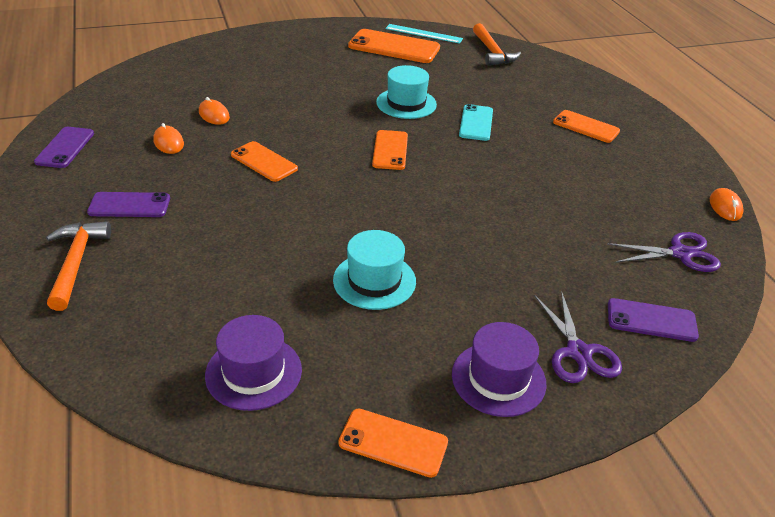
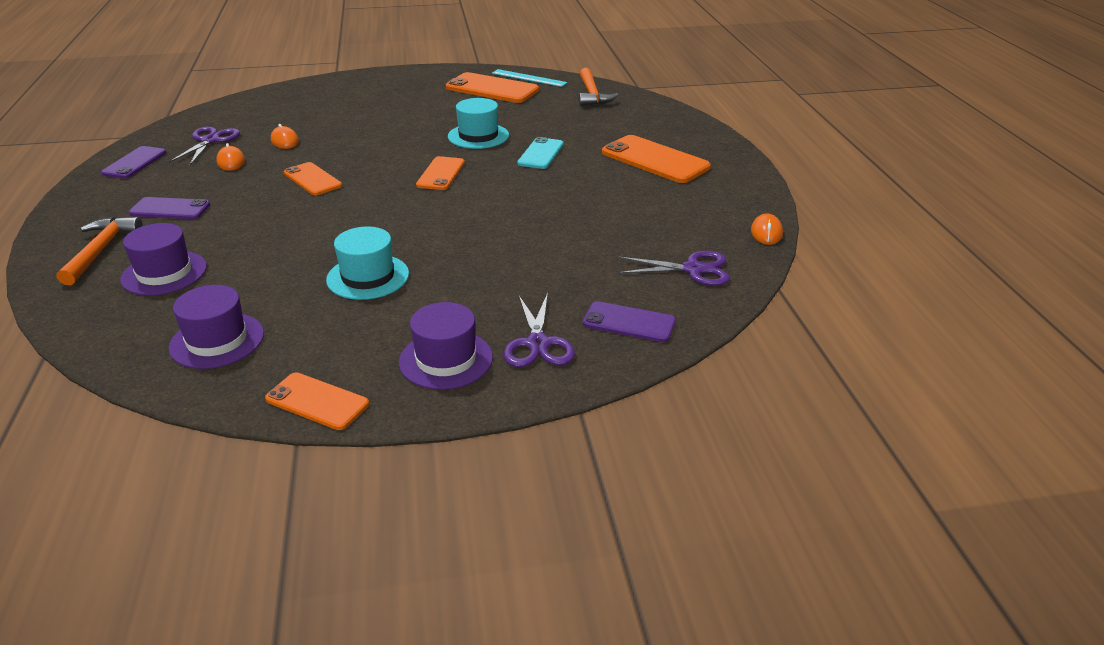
camera: 10 degrees right, 5 degrees down
orange phone [553,110,620,143] -> orange phone [602,135,711,183], size x1.62
none -> purple hat [120,223,207,296]
none -> purple scissors [169,126,240,165]

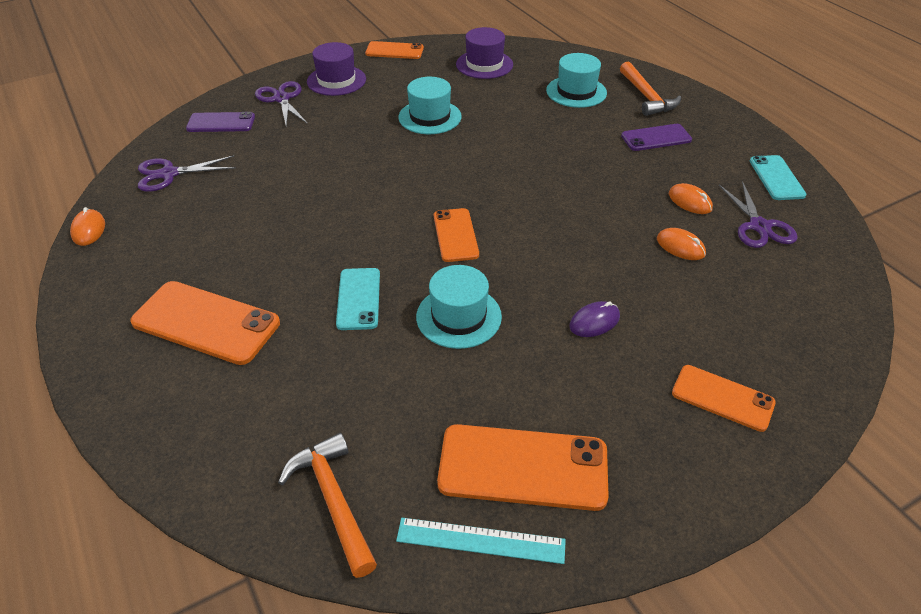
camera: 160 degrees right, 10 degrees up
purple phone [101,146,166,179] -> turquoise phone [750,155,807,200]
purple hat [120,223,207,296] -> turquoise hat [546,53,607,108]
orange phone [284,162,342,195] -> orange phone moved to [672,365,776,432]
none -> purple mouse [569,301,620,337]

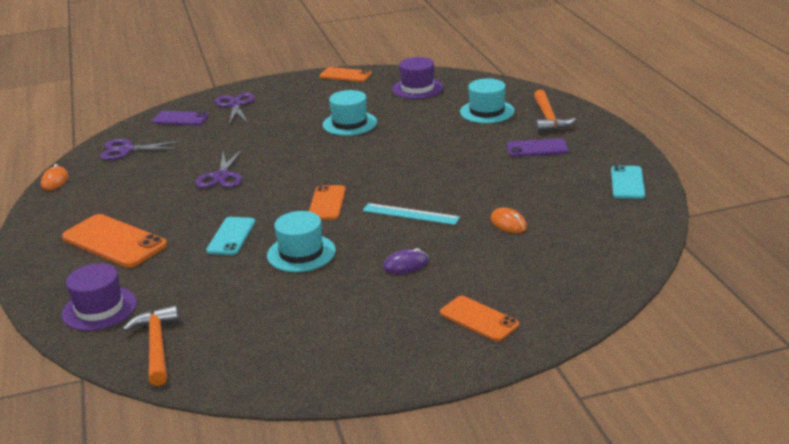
camera: 15 degrees right, 15 degrees down
purple hat [307,42,366,96] -> purple hat moved to [62,263,137,331]
turquoise ruler [396,518,566,564] -> turquoise ruler moved to [362,203,460,225]
orange phone [437,424,609,511] -> none
orange mouse [669,183,713,214] -> none
purple scissors [719,181,798,248] -> purple scissors moved to [196,149,242,188]

